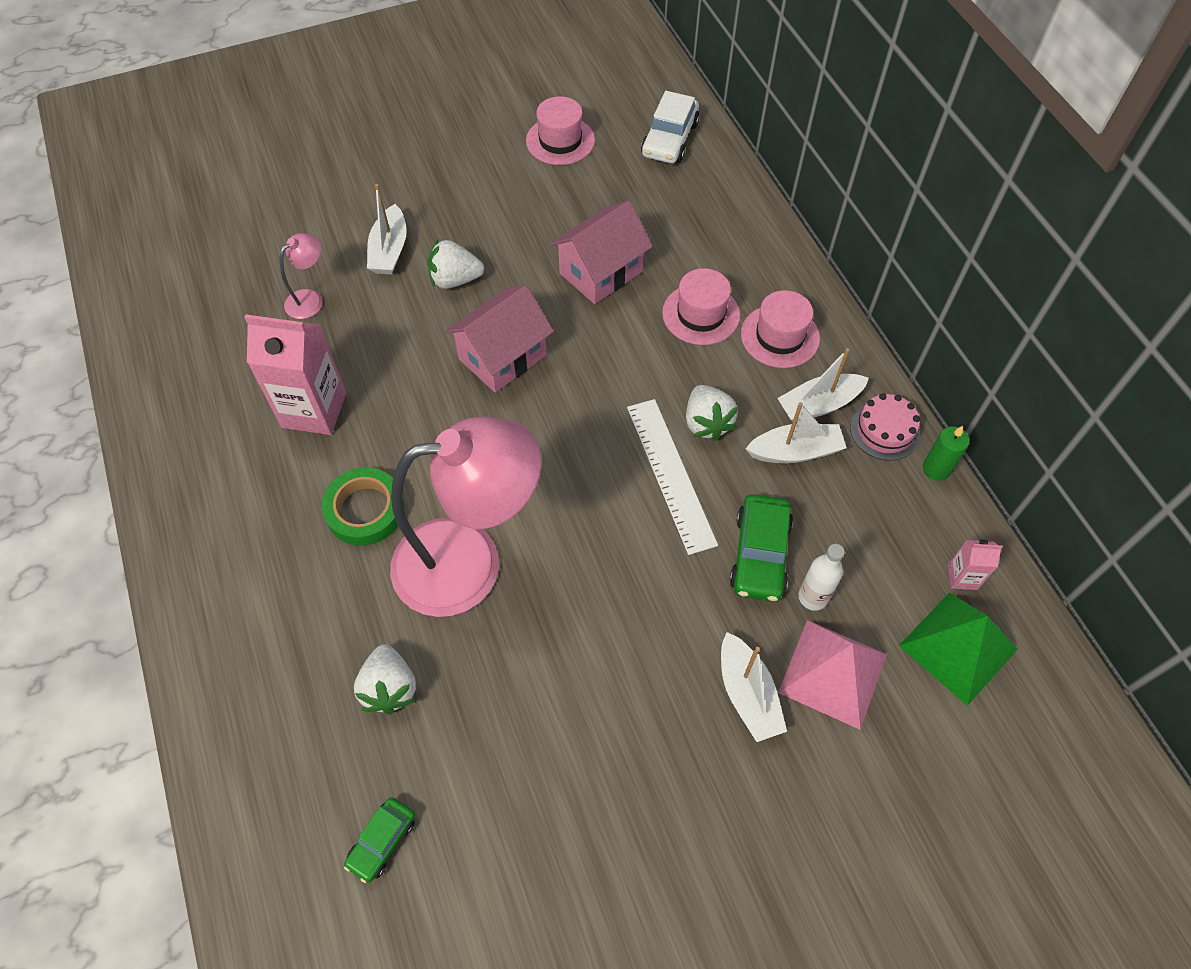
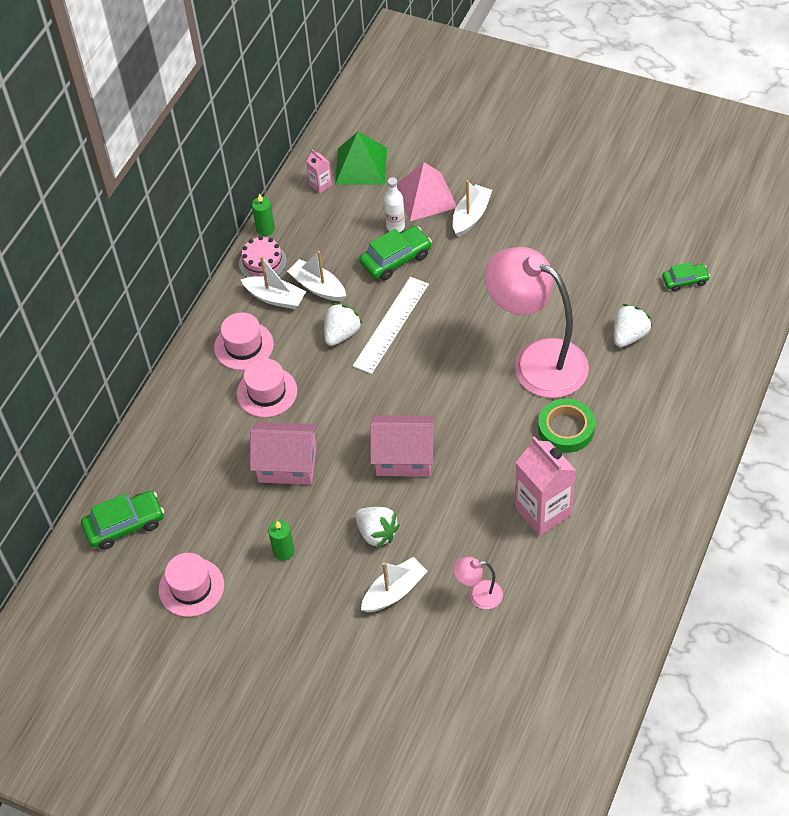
camera: 130 degrees left, 5 degrees down
white car [641,91,700,163] -> green car [81,491,164,550]
none -> green candle [268,520,294,561]

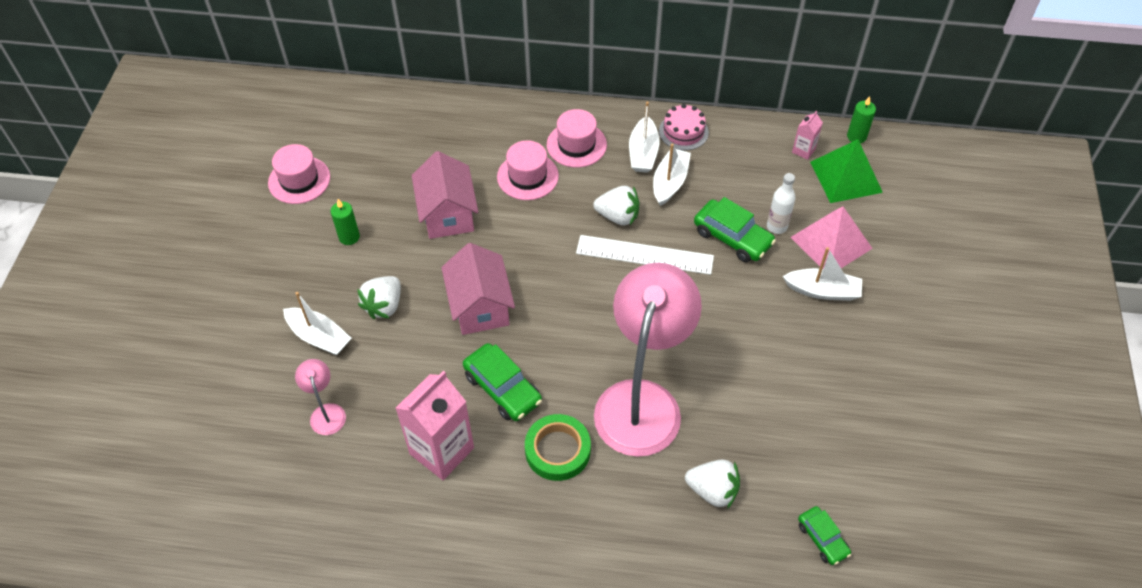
camera: 70 degrees right, 0 degrees up
green car [81,491,164,550] -> green car moved to [463,343,542,421]
green candle [252,194,275,236] -> green candle moved to [847,96,876,143]

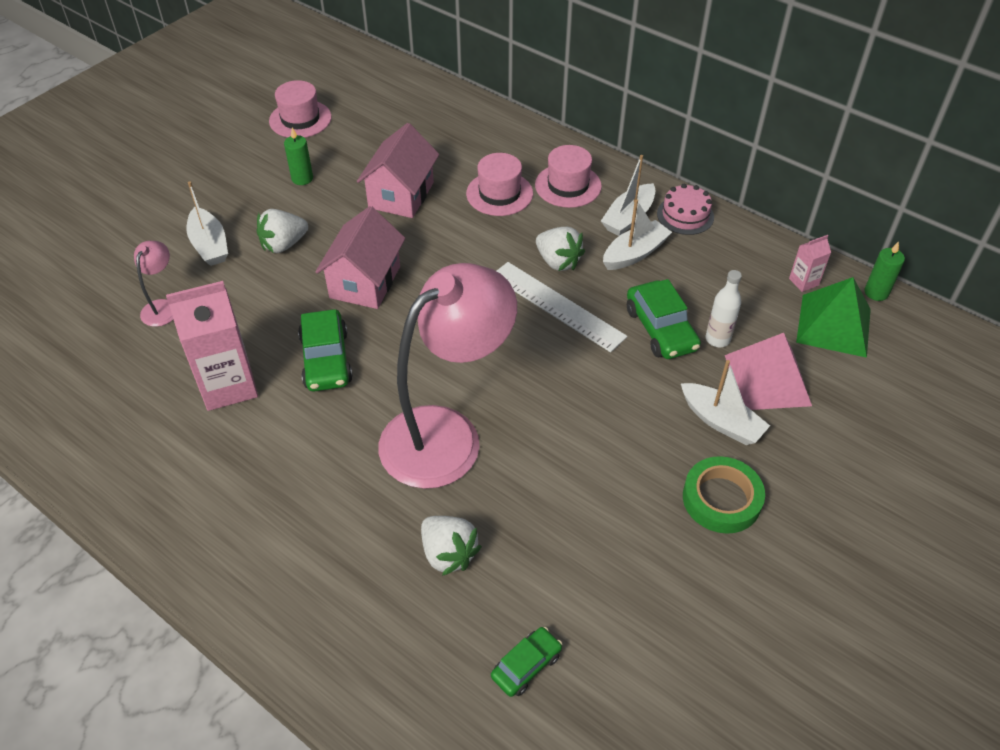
camera: 30 degrees right, 5 degrees down
green tape [525,414,591,481] -> green tape moved to [683,456,765,534]
green car [798,506,851,565] -> green car turned 135 degrees counterclockwise [491,627,562,697]

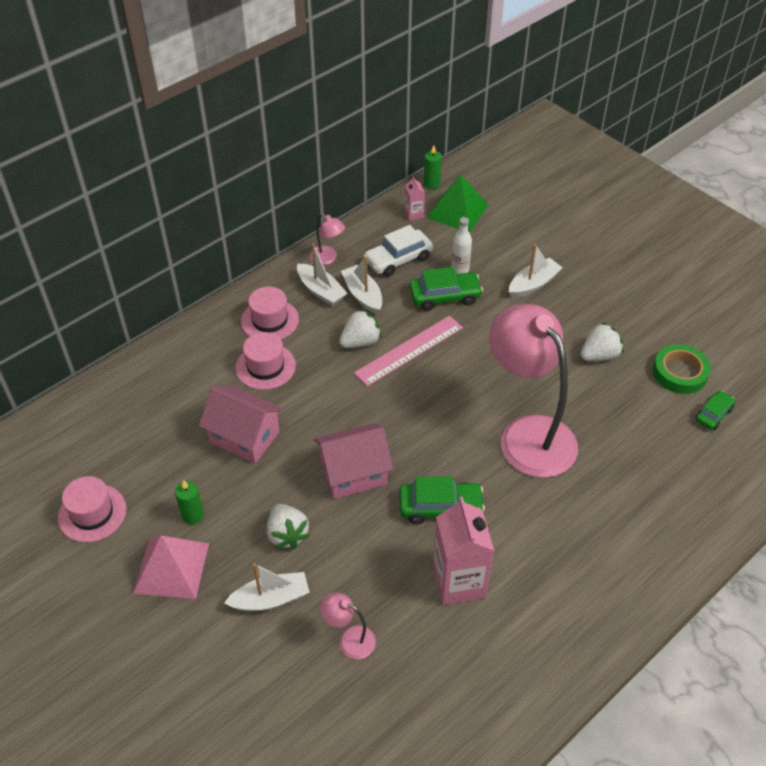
camera: 80 degrees left, 0 degrees up
pink house [315,206,405,309] -> pink house turned 45 degrees counterclockwise [314,423,393,499]
white strawberry [421,516,482,576] -> white strawberry moved to [581,322,623,361]
green car [491,627,562,697] -> green car turned 75 degrees clockwise [695,391,735,430]
white ruler [497,262,627,352] -> pink ruler [354,316,463,386]
pink cake [657,183,714,235] -> pink lamp [310,213,345,265]
green tape [683,456,765,534] -> green tape moved to [653,344,711,394]
pink pyramid [725,333,812,410] -> pink pyramid moved to [133,536,209,599]
none -> white car [363,225,433,277]

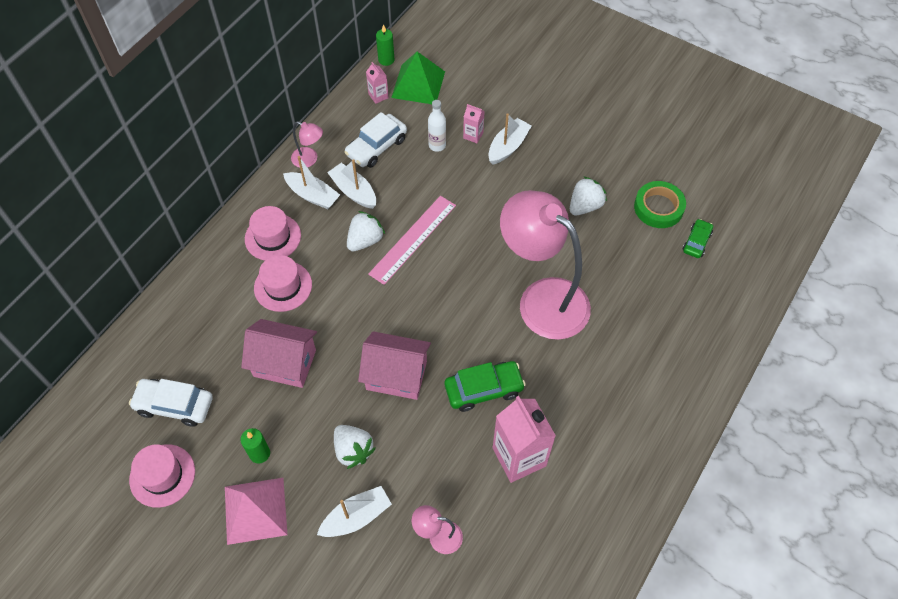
camera: 15 degrees left, 10 degrees up
pink house [314,423,393,499] -> pink house turned 45 degrees clockwise [358,331,431,400]
green car [409,267,483,311] -> none
none -> white car [129,379,213,426]
none -> pink carton [463,104,485,143]

